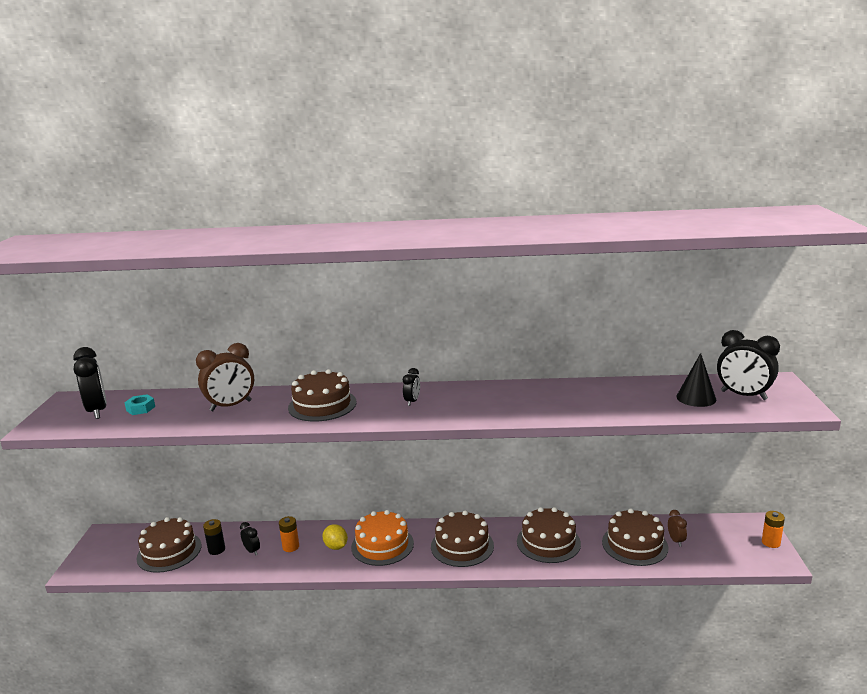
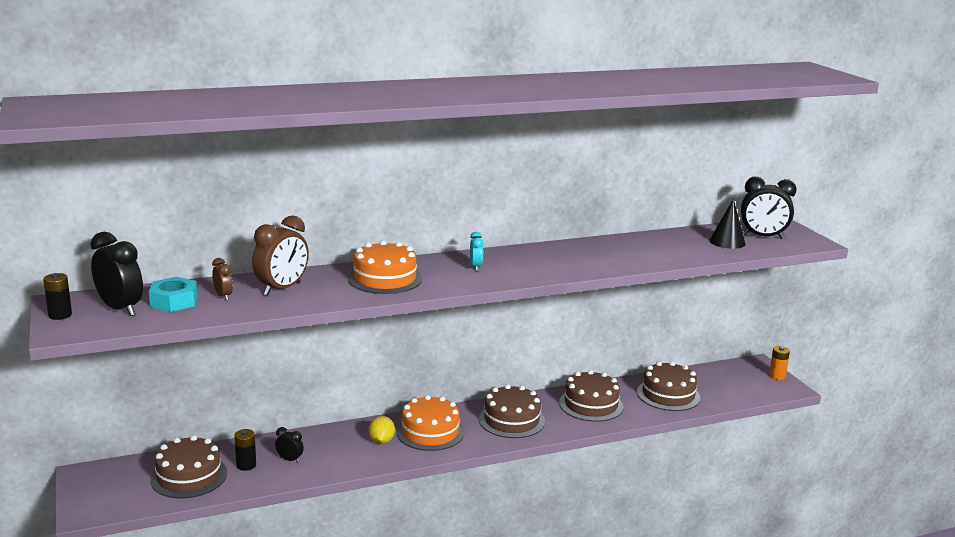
camera: 25 degrees left, 0 degrees up
turquoise nut [124,394,155,415] -> turquoise nut [149,277,197,312], size x1.50
orange battery [279,516,299,552] -> none
brown cake [288,369,357,422] -> orange cake [348,240,422,294]
yellow lemon [323,524,348,550] -> yellow lemon turned 60 degrees clockwise [369,416,395,444]
black clock [403,368,420,406] -> turquoise clock [470,232,483,271]
brown clock [668,510,687,546] -> brown clock moved to [212,258,233,301]
none -> black battery [43,273,72,320]

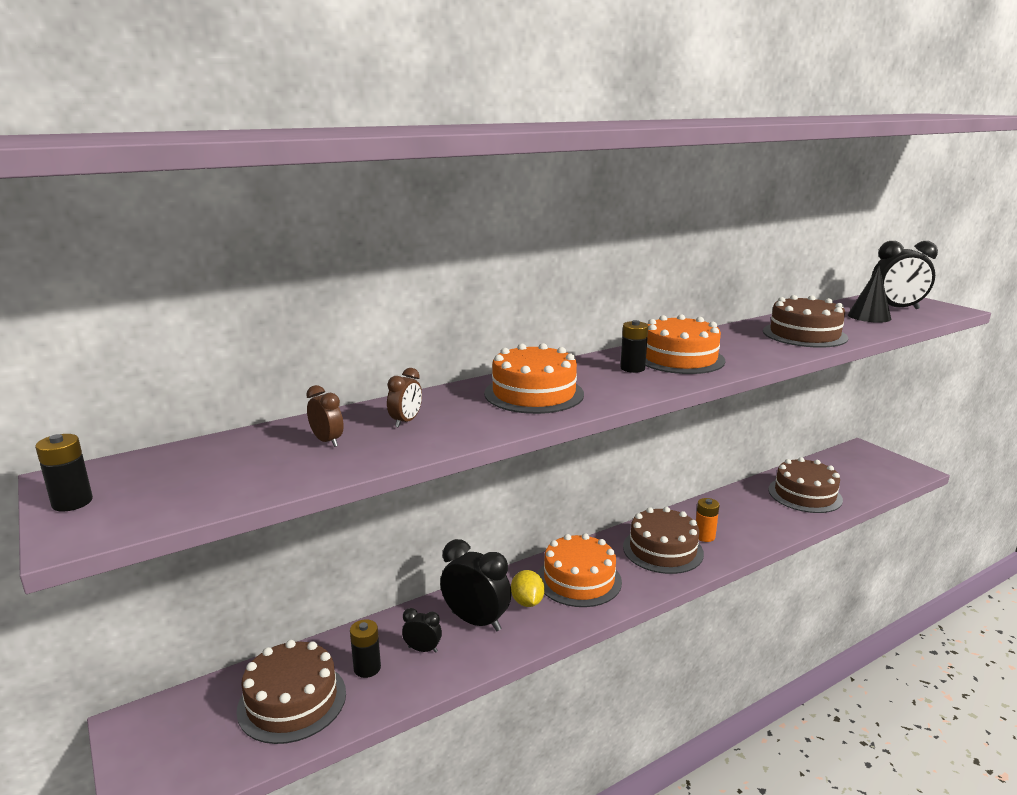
camera: 10 degrees left, 0 degrees up
black clock [91,232,143,316] -> black clock moved to [440,539,512,631]
turquoise nut [149,277,197,312] -> none
brown clock [252,216,309,296] -> brown clock [387,368,422,428], size x0.51
turquoise clock [470,232,483,271] -> black battery [620,320,648,373]
brown cake [559,370,624,422] -> brown cake moved to [763,295,848,348]
orange battery [769,346,790,380] -> orange battery moved to [696,498,719,542]
none -> orange cake [645,314,726,374]

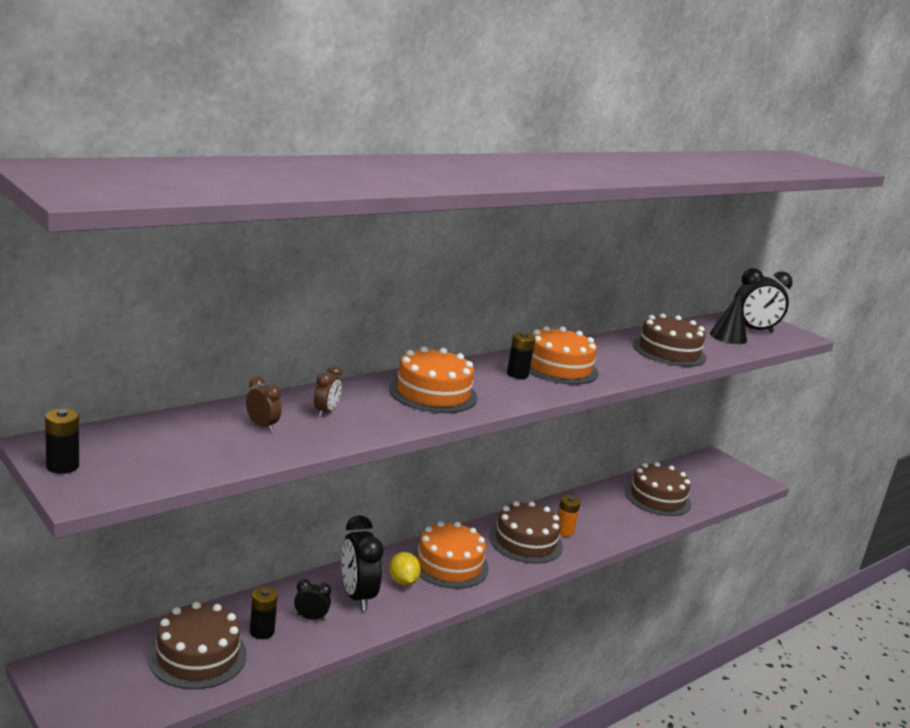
camera: 10 degrees left, 0 degrees up
black clock [440,539,512,631] -> black clock turned 135 degrees counterclockwise [341,515,384,611]

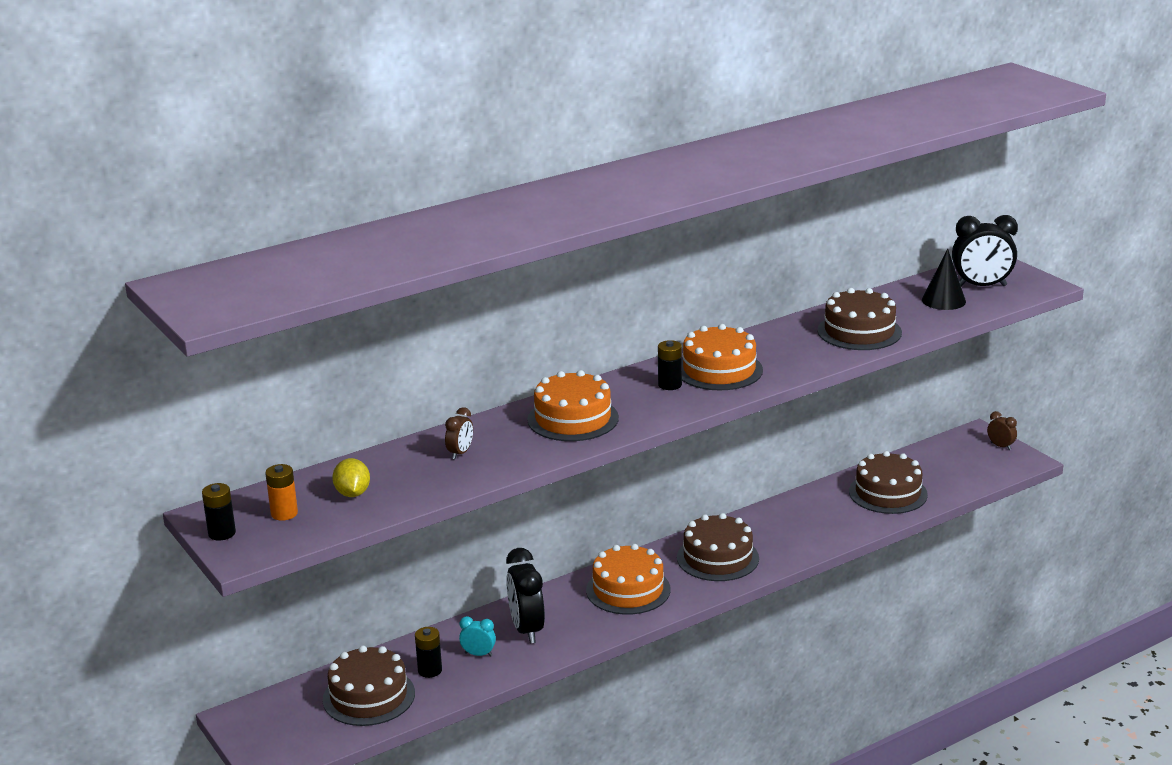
camera: 10 degrees right, 5 degrees up
brown clock [246,377,282,432] -> brown clock moved to [987,411,1017,450]
black clock [294,579,331,621] -> turquoise clock [459,616,496,657]
yellow lemon [389,552,421,586] -> yellow lemon moved to [332,458,370,497]
orange battery [558,495,580,537] -> orange battery moved to [265,464,298,521]

